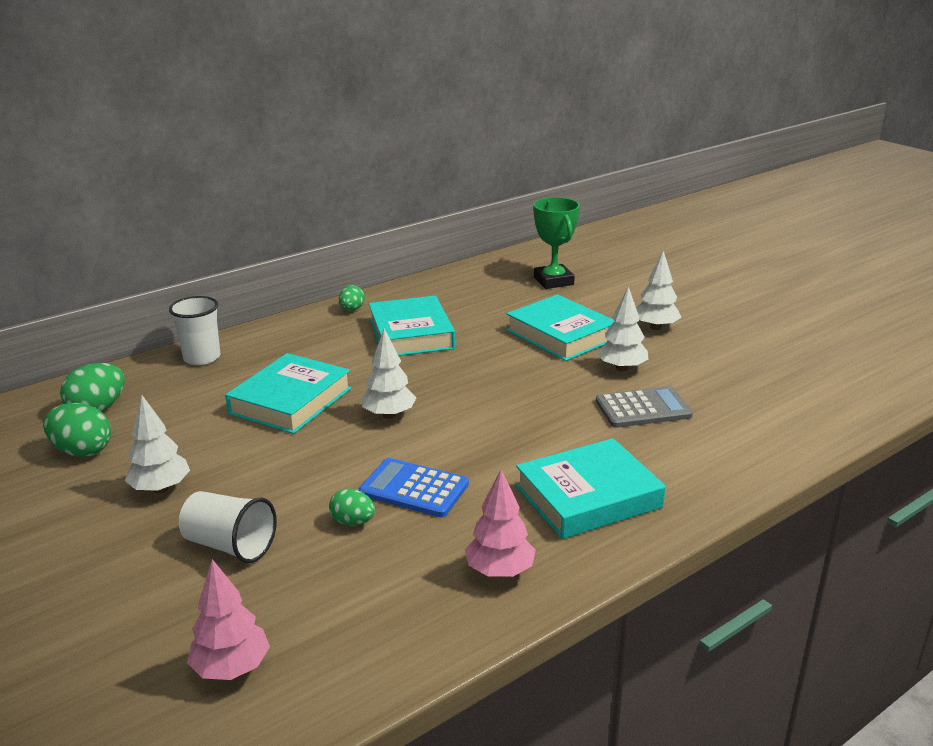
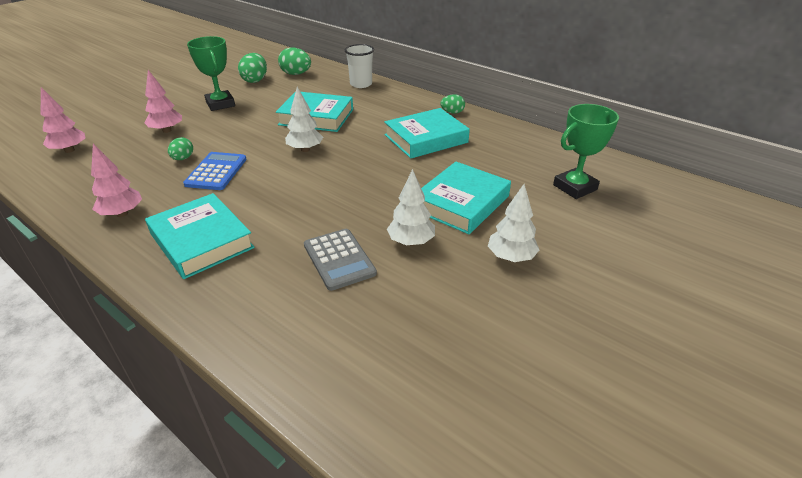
camera: 75 degrees right, 10 degrees up
white tree [125,395,190,493] -> green trophy [187,36,235,111]
white cup [179,491,277,563] -> pink tree [145,70,182,133]

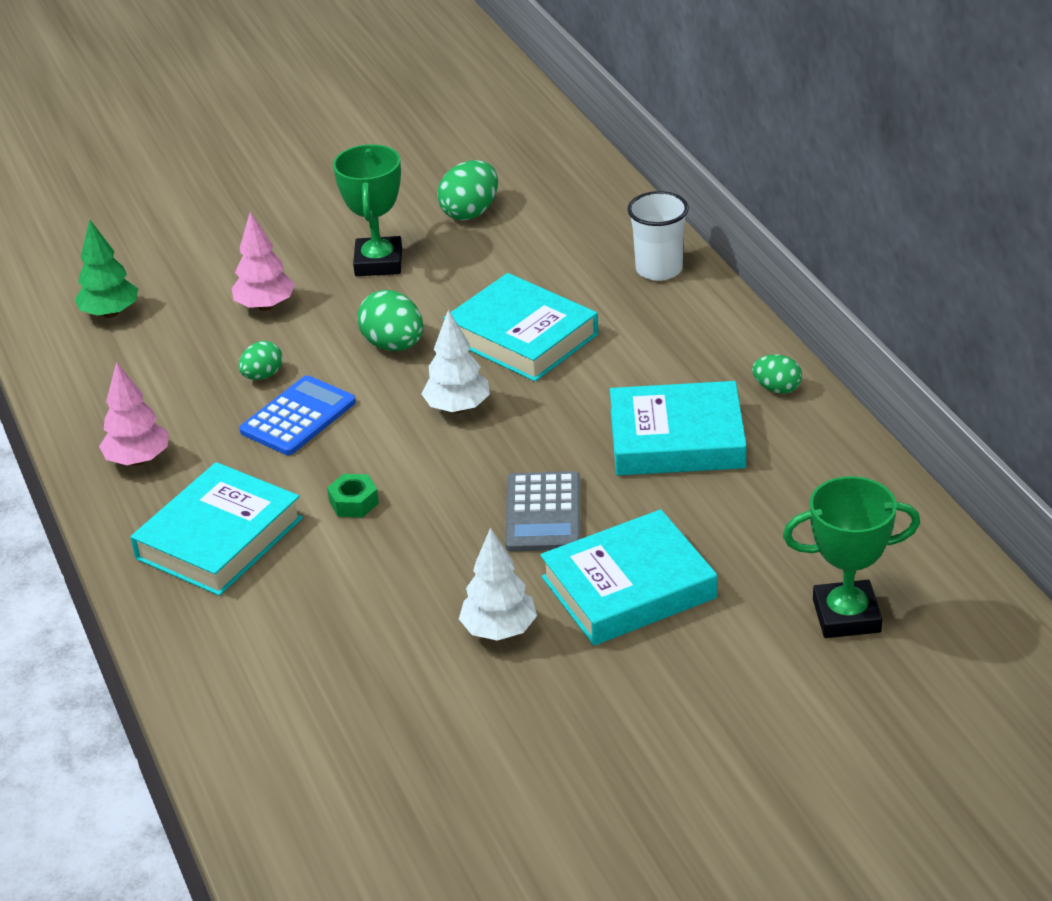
camera: 30 degrees right, 0 degrees up
pink tree [41,87,86,153] -> green tree [75,220,138,318]
turquoise book [145,193,255,279] -> turquoise book turned 45 degrees clockwise [130,462,303,596]
green egg [278,47,311,75] -> green egg moved to [357,290,423,351]
grey calculator [304,229,377,291] -> grey calculator moved to [505,471,580,552]
white tree [488,184,539,262] -> none
none -> green nut [327,474,379,518]

